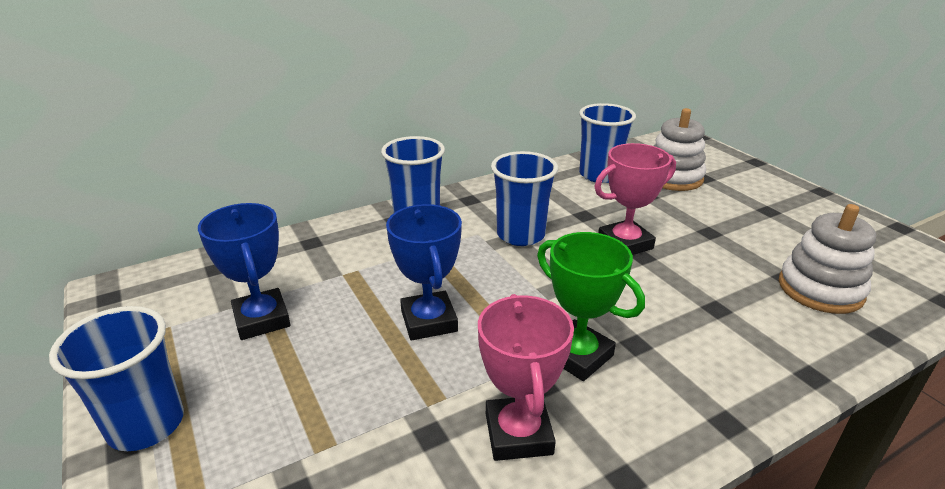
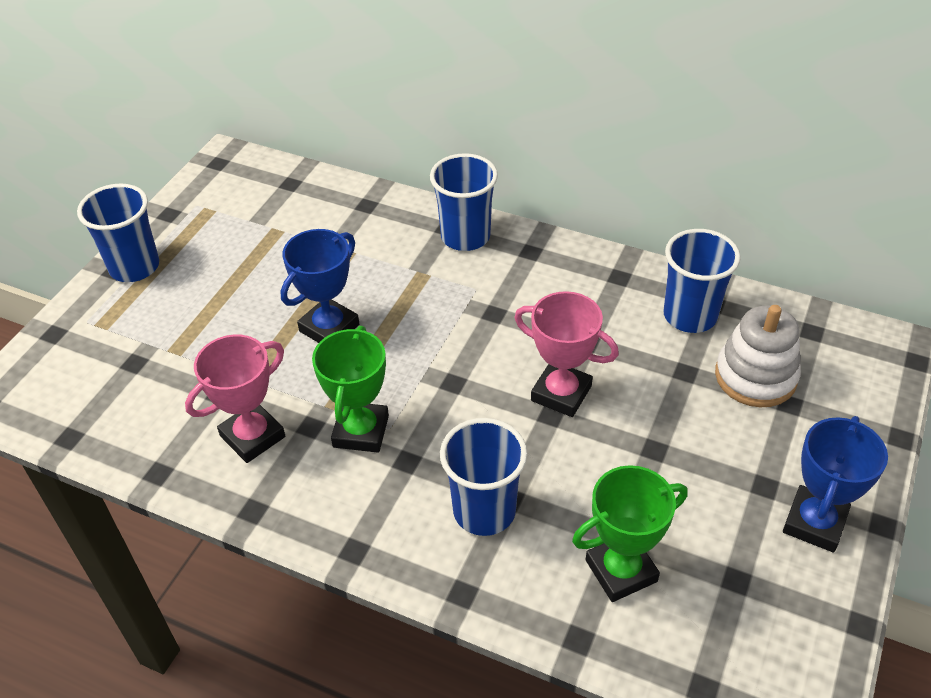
camera: 55 degrees right, 15 degrees up
blue trophy [198,203,291,340] -> blue trophy moved to [783,416,888,552]
blue cup [491,151,558,246] -> blue cup moved to [440,418,528,536]
white stacking toy [779,204,876,314] -> green trophy [572,465,688,602]

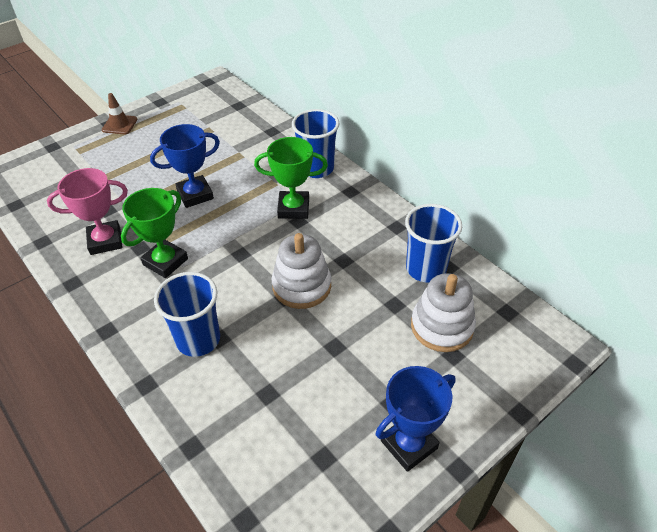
camera: 25 degrees right, 0 degrees up
blue cup [77,183,159,282] -> brown traffic cone [102,93,138,134]
pink trophy [514,291,619,417] -> white stacking toy [272,233,331,309]
green trophy [572,465,688,602] -> green trophy moved to [254,137,328,219]

